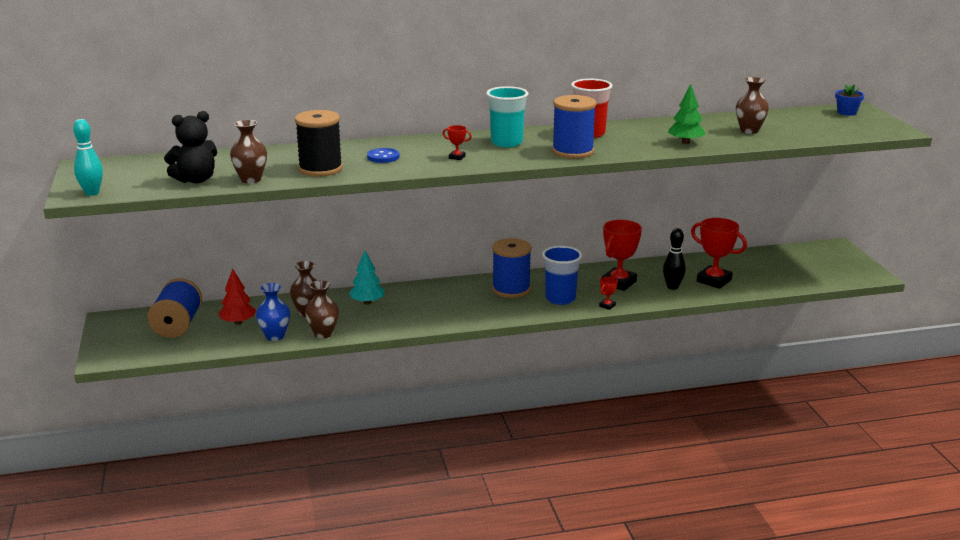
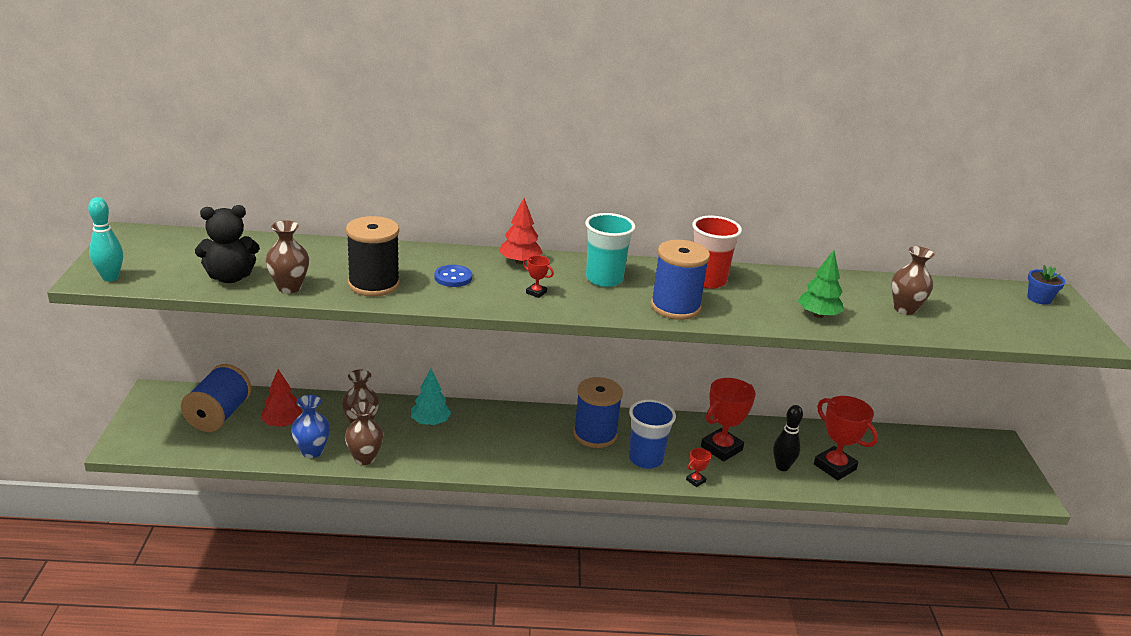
camera: 10 degrees right, 5 degrees up
none -> red tree [499,198,543,264]

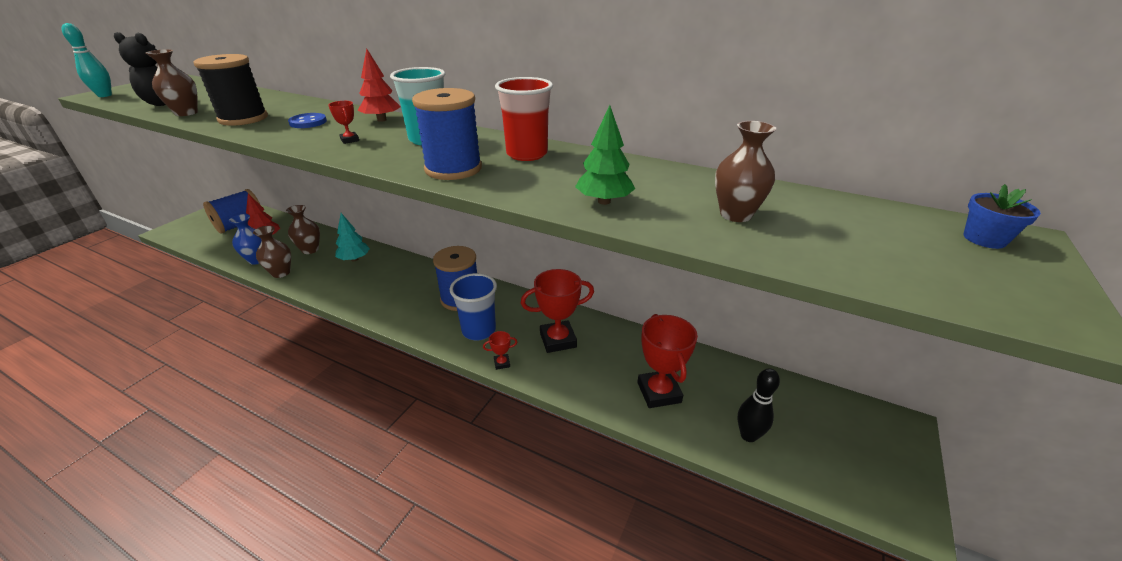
camera: 30 degrees right, 5 degrees up
black bowling pin [773,405,803,471] -> black bowling pin moved to [737,368,780,442]

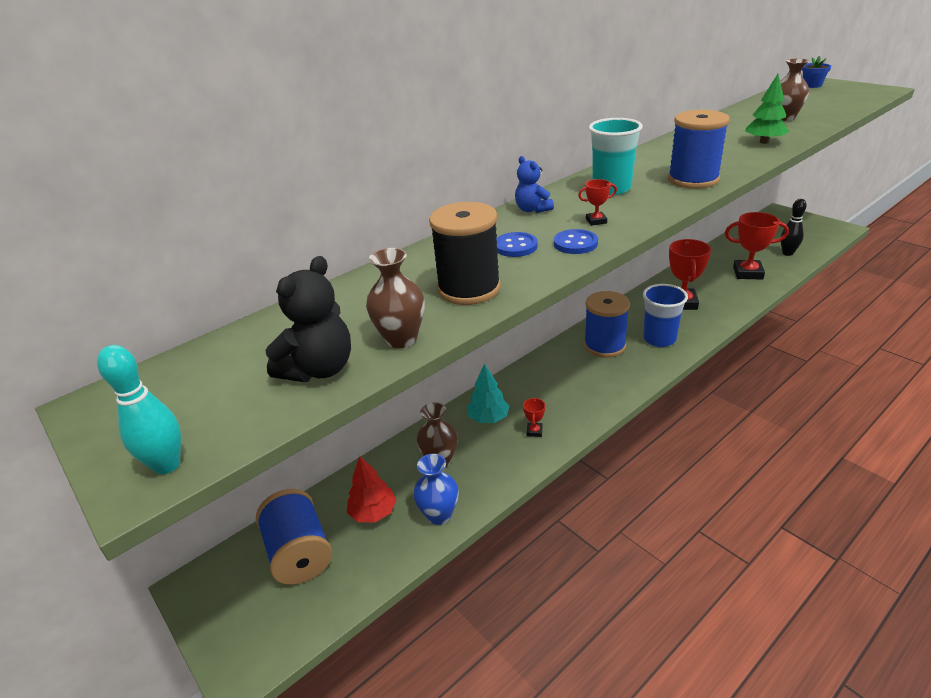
camera: 65 degrees left, 0 degrees up
brown vase [253,226,291,278] -> none
red tree [358,48,400,122] -> blue teddy bear [515,156,554,213]
red trophy [483,331,517,370] -> red trophy moved to [523,398,545,437]
red cup [495,77,553,161] -> none
none -> blue button [554,229,598,254]

